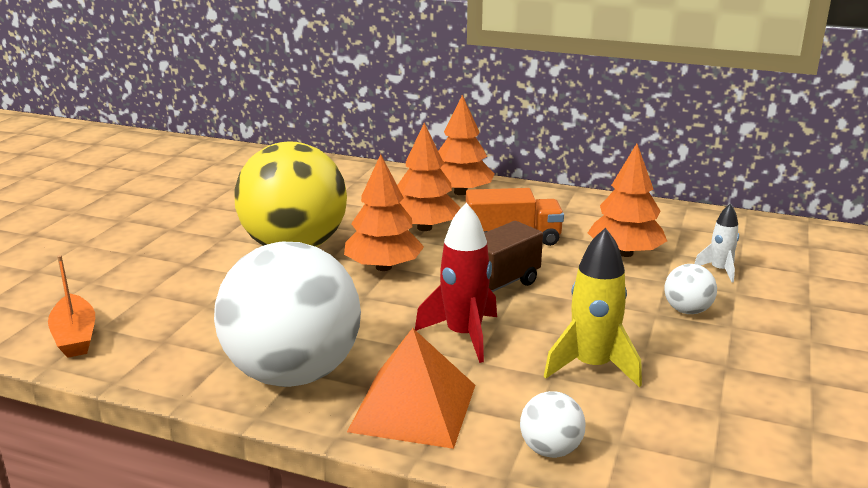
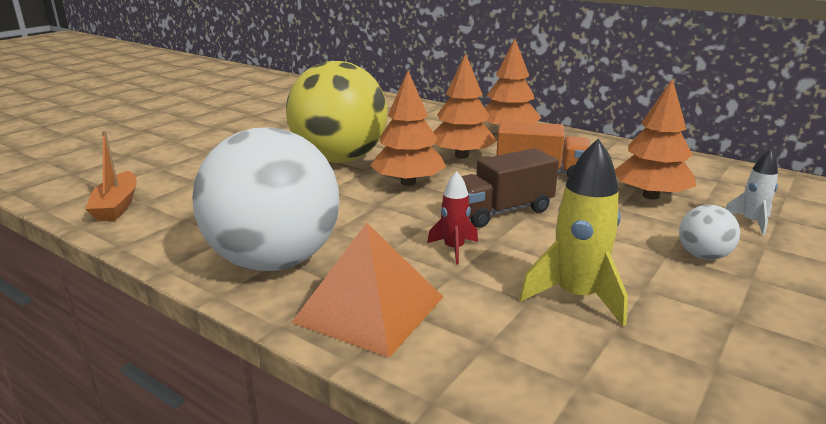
camera: 15 degrees right, 0 degrees up
red rocket [415,203,497,363] -> red rocket [427,171,478,264], size x0.58
white ball [520,391,586,458] -> none

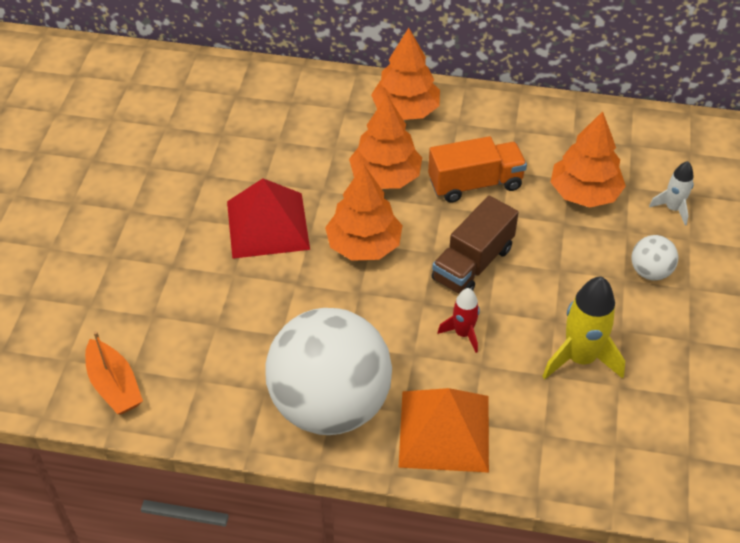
camera: 25 degrees left, 25 degrees up
yellow ball [286,61,387,163] -> red pyramid [227,178,310,259]

